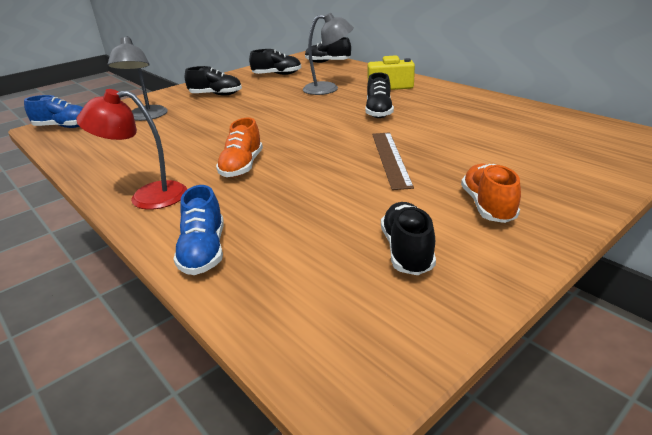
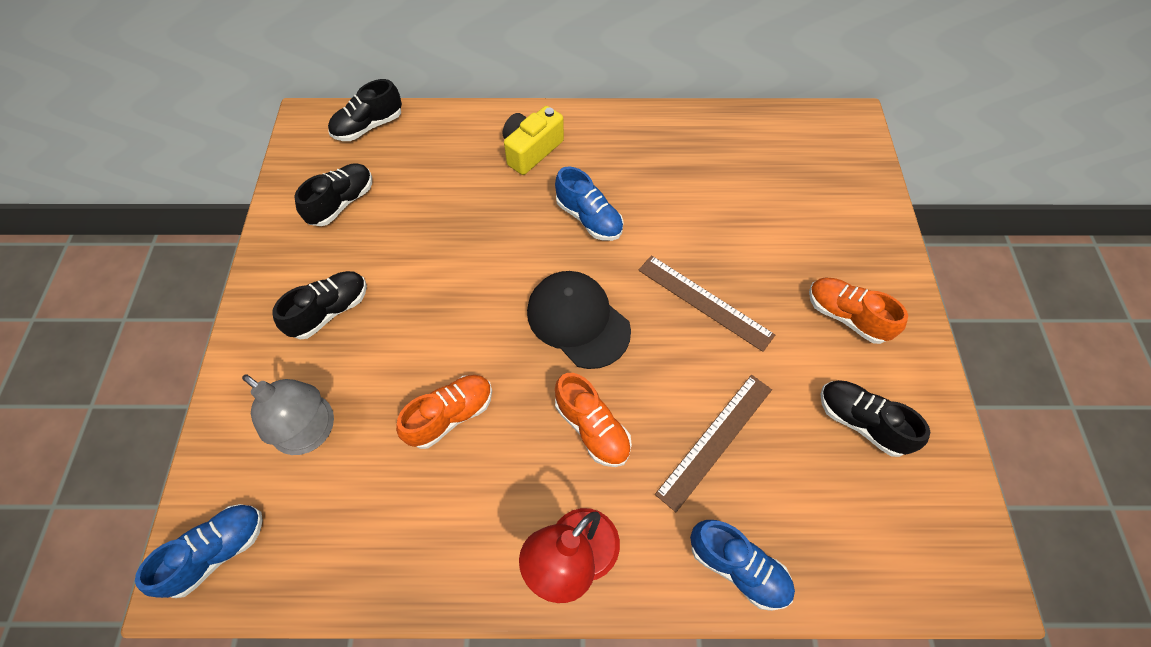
camera: 50 degrees left, 30 degrees up
grey lamp [303,13,354,95] -> none
black shoe [365,73,394,118] -> blue shoe [555,166,624,241]
none -> orange shoe [396,375,492,449]
none -> black cap [527,271,631,369]
none -> brown ruler [655,375,772,512]

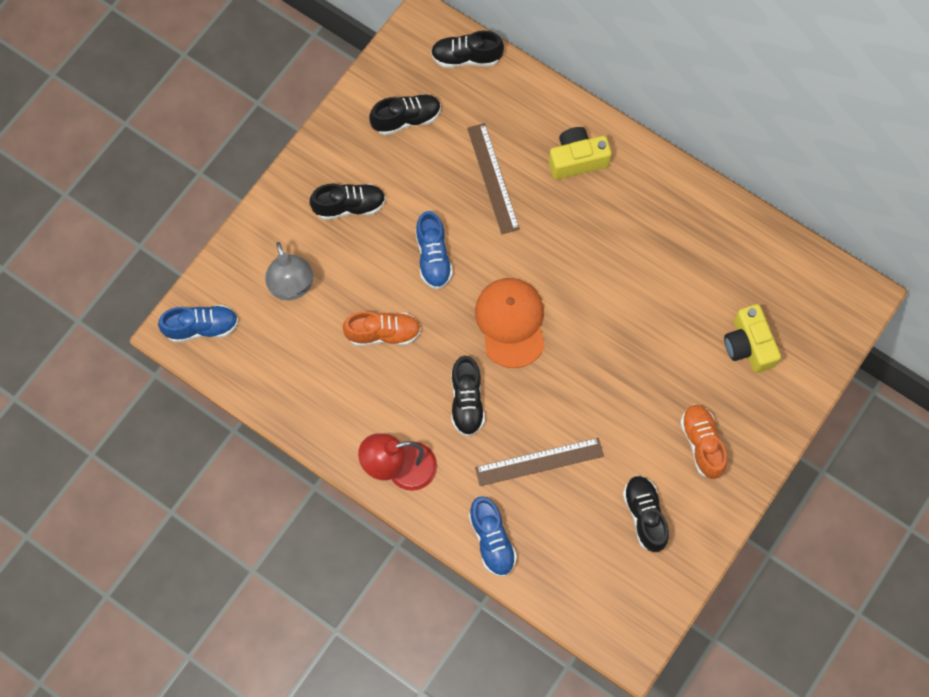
camera: 35 degrees right, 10 degrees up
black cap [527,271,631,369] -> orange cap [475,278,545,368]
blue shoe [555,166,624,241] -> blue shoe moved to [416,211,453,289]
orange shoe [555,373,632,467] -> black shoe [451,356,485,437]
brown ruler [638,255,775,352] -> brown ruler moved to [467,123,520,234]
none -> yellow camera [724,304,781,373]

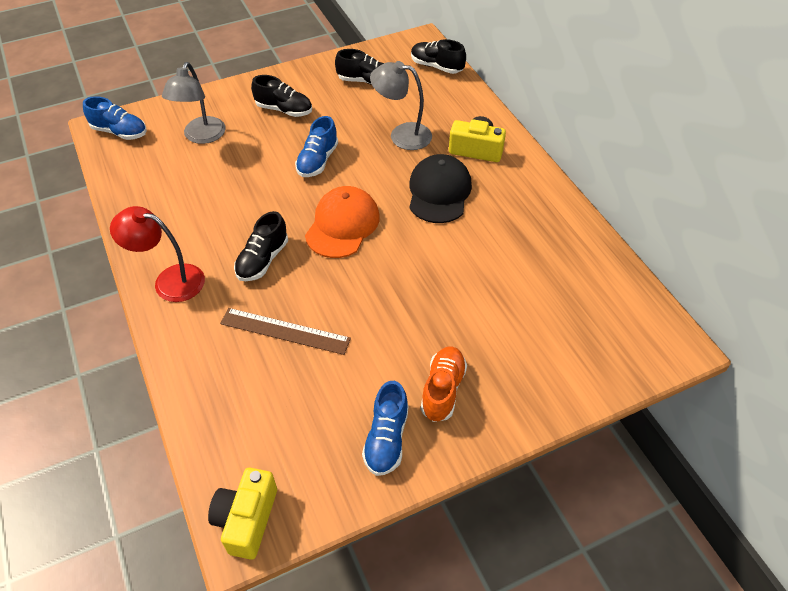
camera: 30 degrees right, 20 degrees down
orange shoe [343,311,421,346] -> none
brown ruler [467,123,520,234] -> grey lamp [370,61,432,150]
blue shoe [469,496,517,577] -> blue shoe moved to [362,381,409,476]
black shoe [623,475,669,552] -> none
yellow camera [724,304,781,373] -> yellow camera moved to [208,468,277,560]
none -> black cap [409,154,472,223]

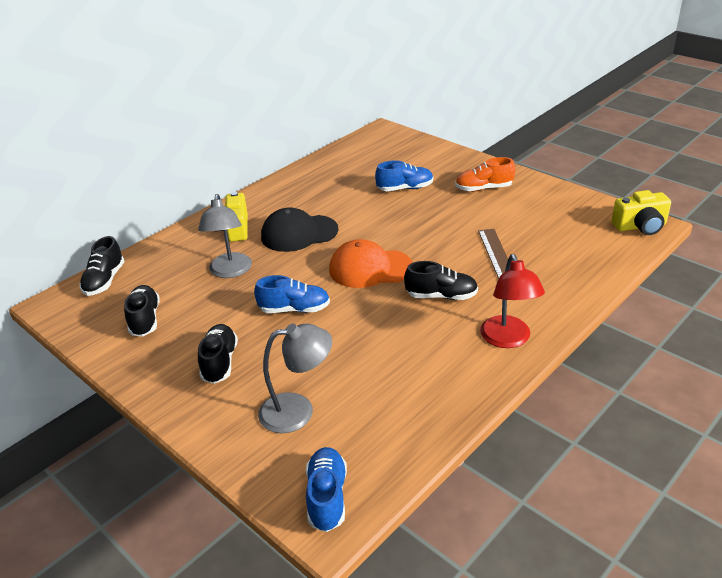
camera: 110 degrees left, 15 degrees down
blue shoe [362,381,409,476] -> blue shoe moved to [375,160,433,191]

